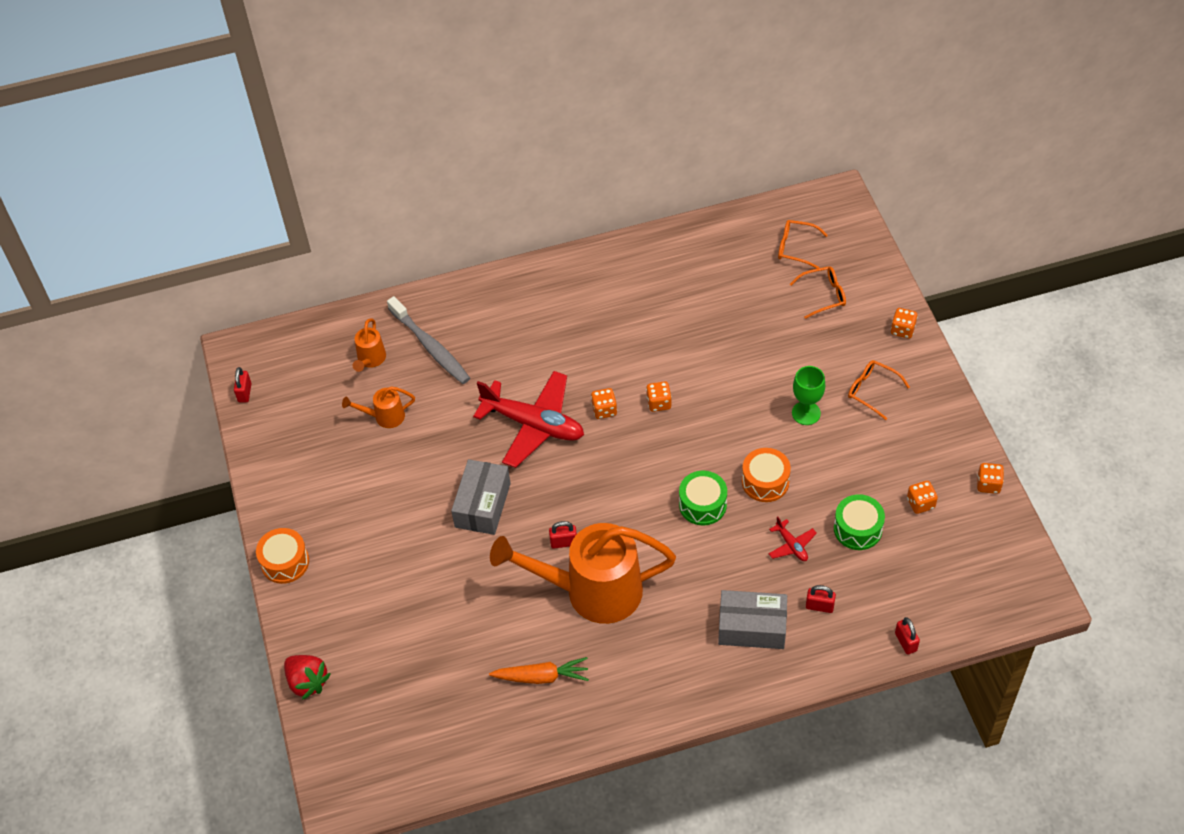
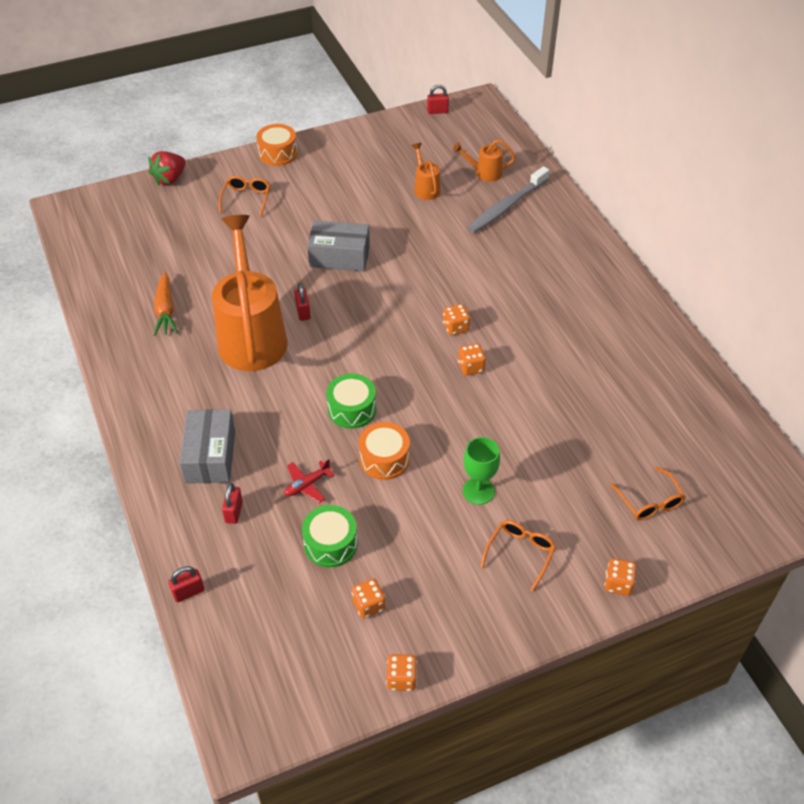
camera: 80 degrees right, 5 degrees down
red plane [473,371,584,468] -> none
orange glasses [778,220,828,269] -> orange glasses moved to [219,176,270,217]

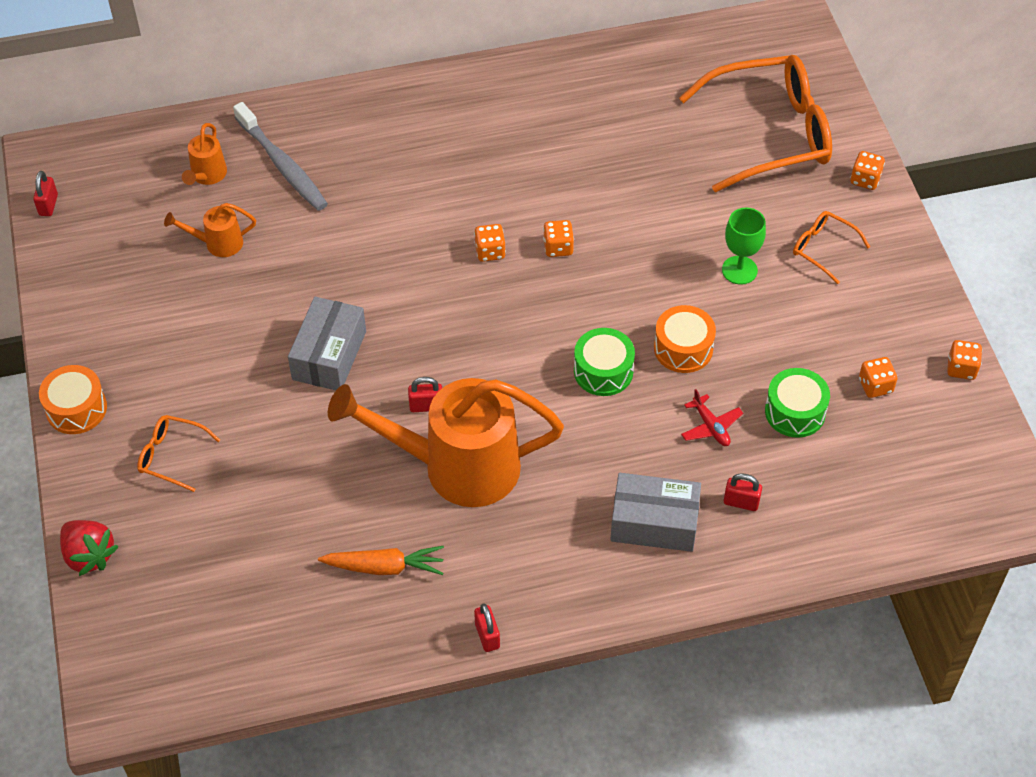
camera: 80 degrees left, 5 degrees up
red padlock [168,566,204,602] -> red padlock moved to [474,603,500,652]
orange glasses [610,467,686,521] -> orange glasses [679,55,832,192], size x2.24

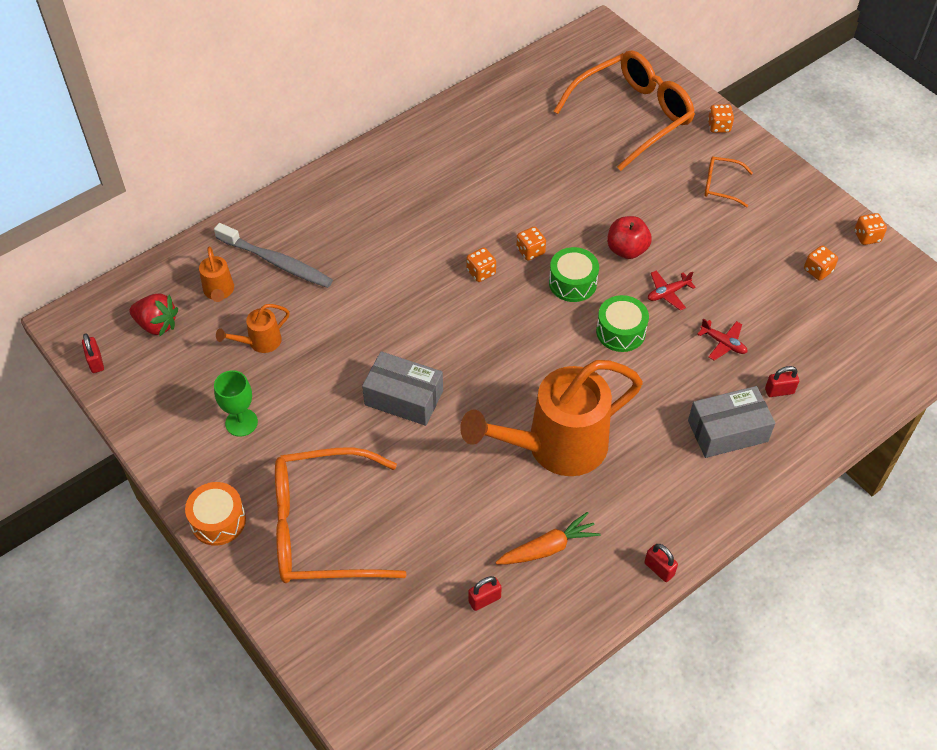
camera: 25 degrees left, 0 degrees up
red strawberry [60,520,119,576] -> red strawberry moved to [129,293,178,336]
orange glasses [137,415,220,492] -> orange glasses [275,447,407,583], size x2.24
grey box [288,297,366,390] -> grey box turned 60 degrees counterclockwise [362,351,443,426]
red padlock [408,377,442,412] -> red padlock moved to [468,576,502,611]
orange drum [654,305,716,373] -> red plane [648,271,696,310]
green goblet [722,208,766,285] -> green goblet moved to [214,370,258,437]
green drum [765,368,830,438] -> green drum moved to [549,247,599,302]
none -> red apple [607,216,652,259]

